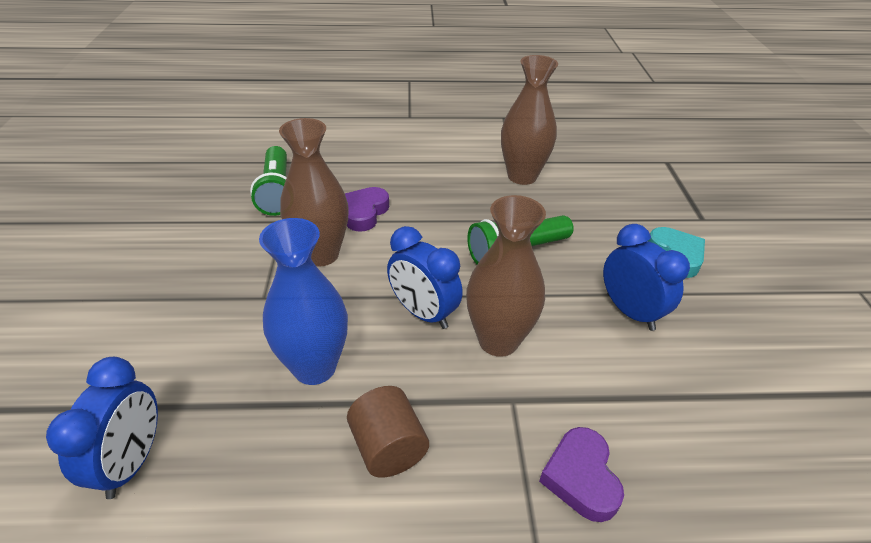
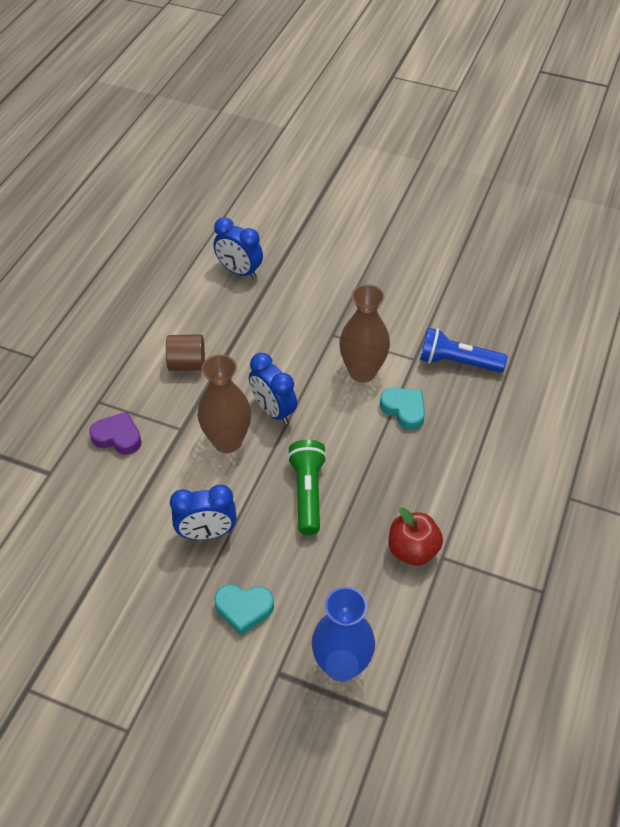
camera: 115 degrees right, 10 degrees up
green flashlight [250,146,287,216] -> blue flashlight [420,328,507,372]
blue vase [259,218,348,385] -> blue vase moved to [312,587,375,682]
purple heart [345,187,389,232] -> turquoise heart [380,388,425,430]
blue clock [387,226,463,329] -> blue clock turned 105 degrees counterclockwise [249,353,297,424]
brown vase [501,55,558,185] -> red apple [388,507,443,566]

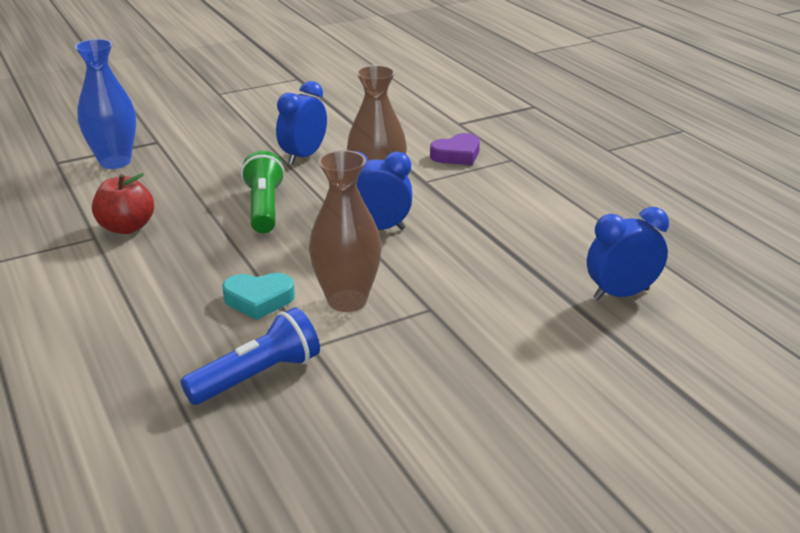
camera: 130 degrees right, 20 degrees down
brown cylinder [166,334,205,371] -> none
turquoise heart [214,584,274,636] -> none
green flashlight [287,440,327,535] -> green flashlight turned 135 degrees counterclockwise [241,150,285,233]

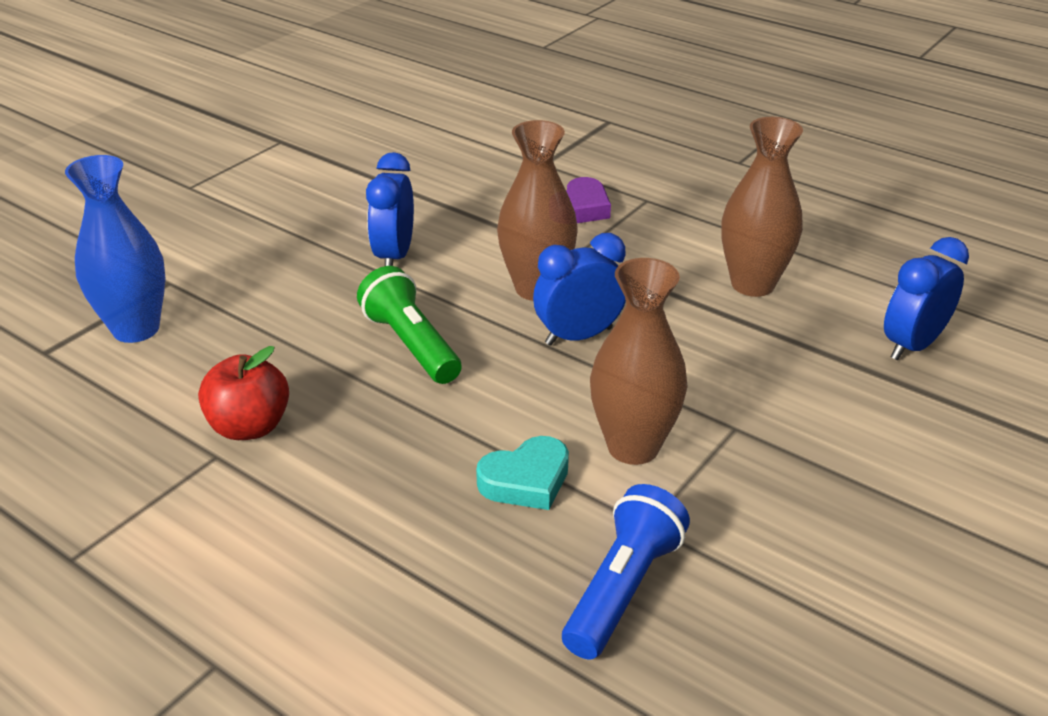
camera: 25 degrees left, 5 degrees up
none -> brown vase [721,117,803,297]

